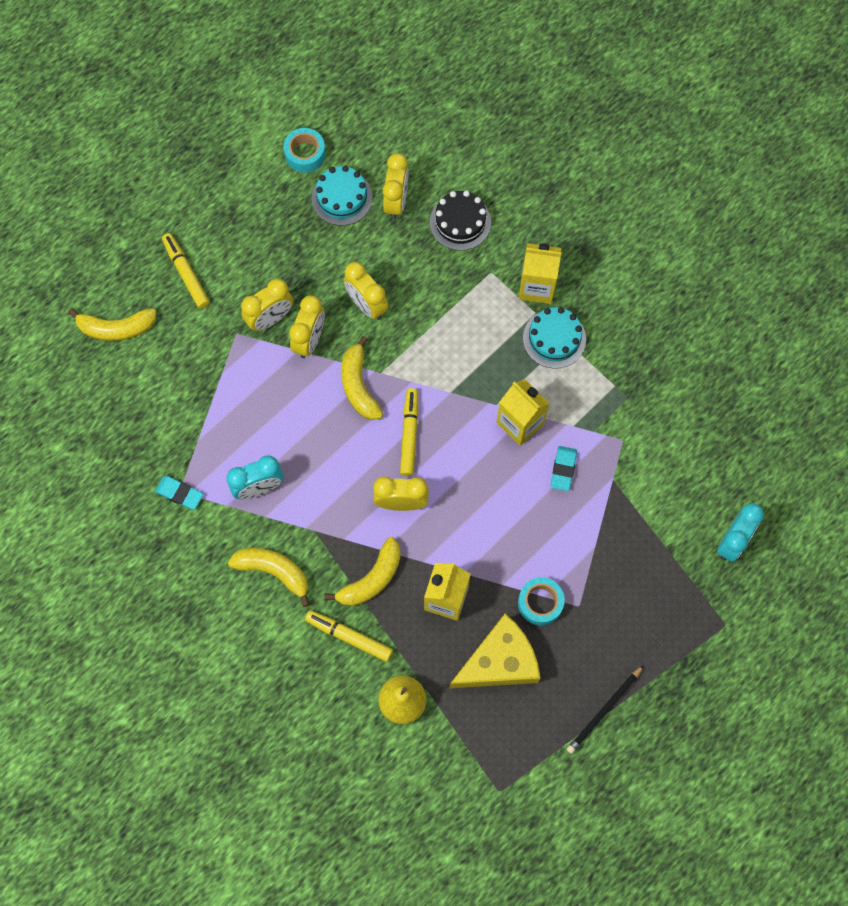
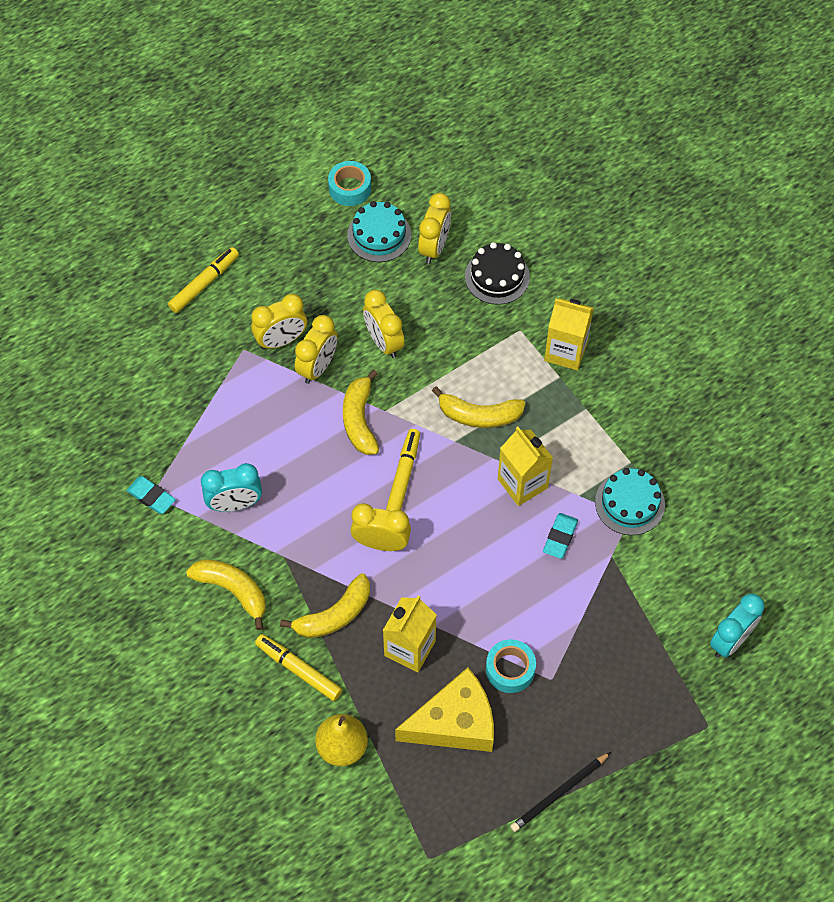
camera: 10 degrees right, 10 degrees down
yellow banana [68,308,156,341] -> yellow banana moved to [432,386,525,428]
yellow marker [162,233,210,309] -> yellow marker turned 60 degrees clockwise [168,247,239,313]
turquoise cake [523,307,586,368] -> turquoise cake moved to [595,468,665,535]

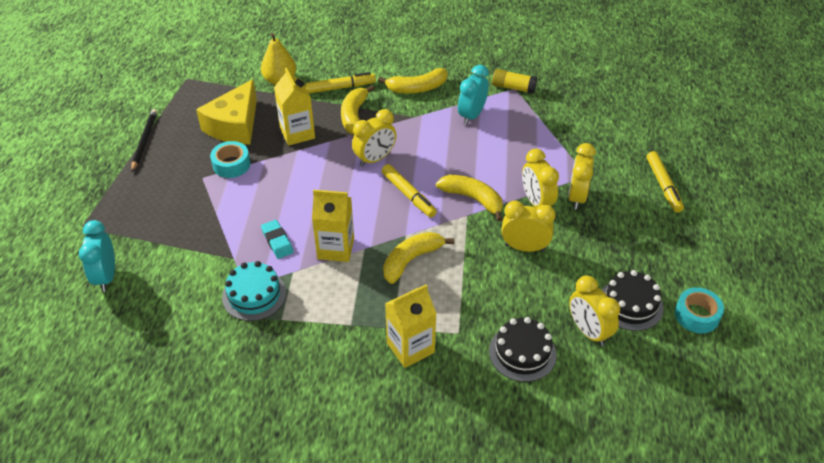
camera: 130 degrees right, 15 degrees down
turquoise eraser [127,476,176,514] -> yellow glue stick [492,69,537,94]
turquoise cake [347,201,411,262] -> black cake [602,270,664,331]

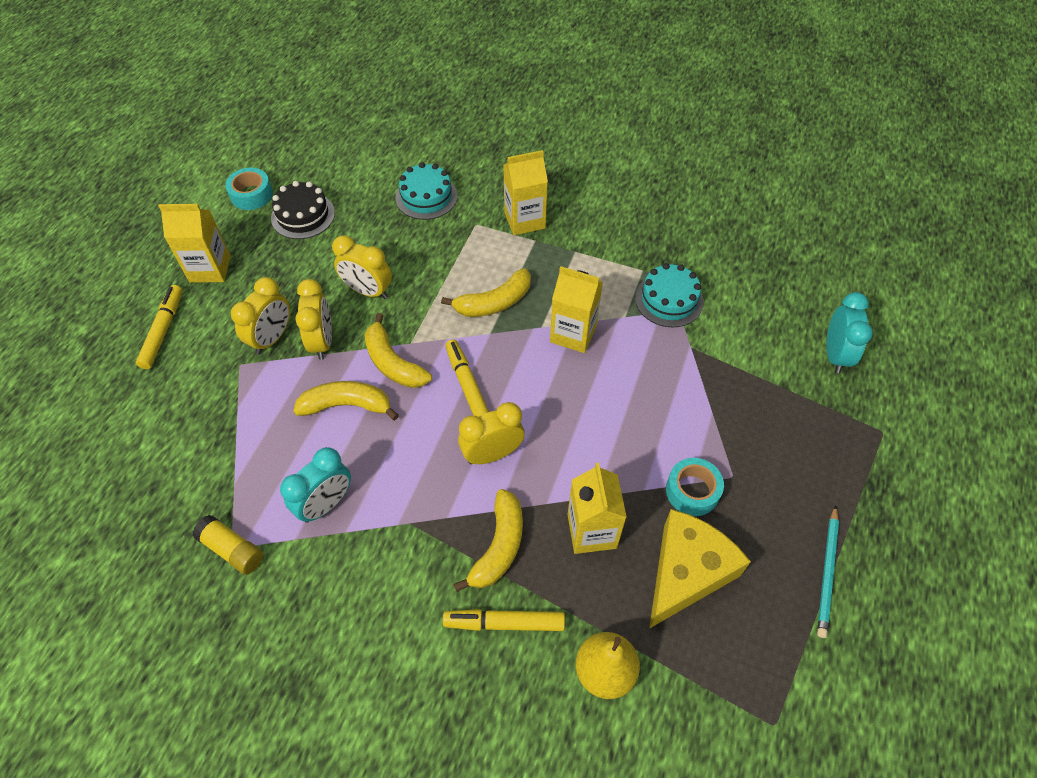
camera: 165 degrees left, 10 degrees up
black pencil [131,109,157,172] -> turquoise pencil [817,505,839,638]
turquoise eraser [261,220,293,259] -> none
yellow banana [378,68,448,94] -> yellow banana moved to [293,381,399,420]
black cake [489,317,557,382] -> turquoise cake [395,162,458,220]
yellow clock [569,276,620,346] -> none
none -> yellow carton [158,204,230,283]

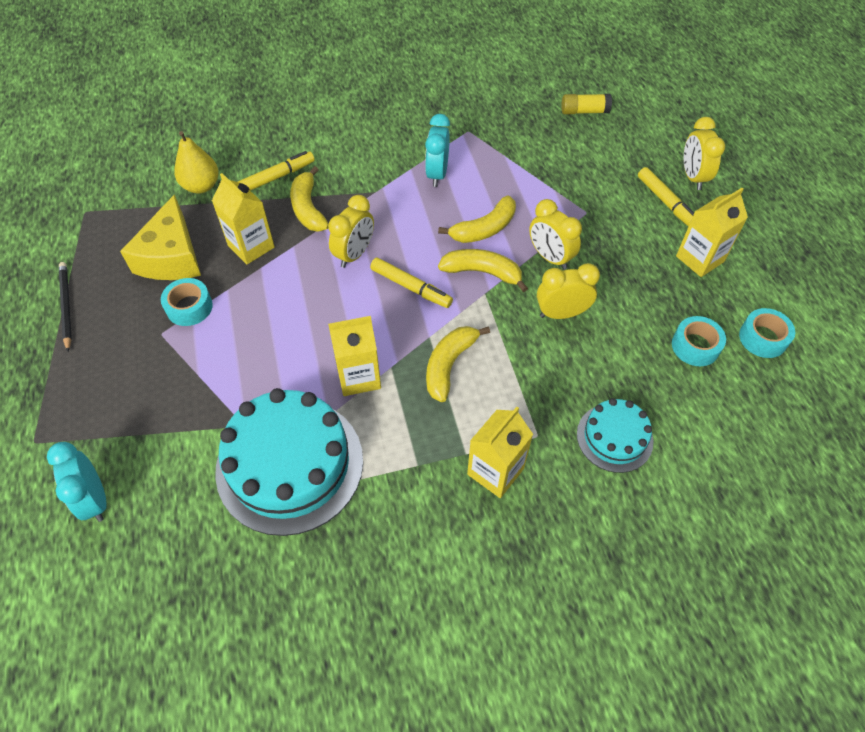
camera: 145 degrees right, 0 degrees up
yellow glue stick [192,515,264,575] -> yellow glue stick moved to [561,94,612,115]
yellow clock [231,277,290,354] -> yellow clock moved to [684,117,725,190]
black cake [271,181,335,239] -> turquoise tape [672,316,726,366]
turquoise cake [635,263,704,327] -> turquoise cake [215,388,363,536], size x1.89
turquoise pencil [817,505,839,638] -> black pencil [59,262,72,352]

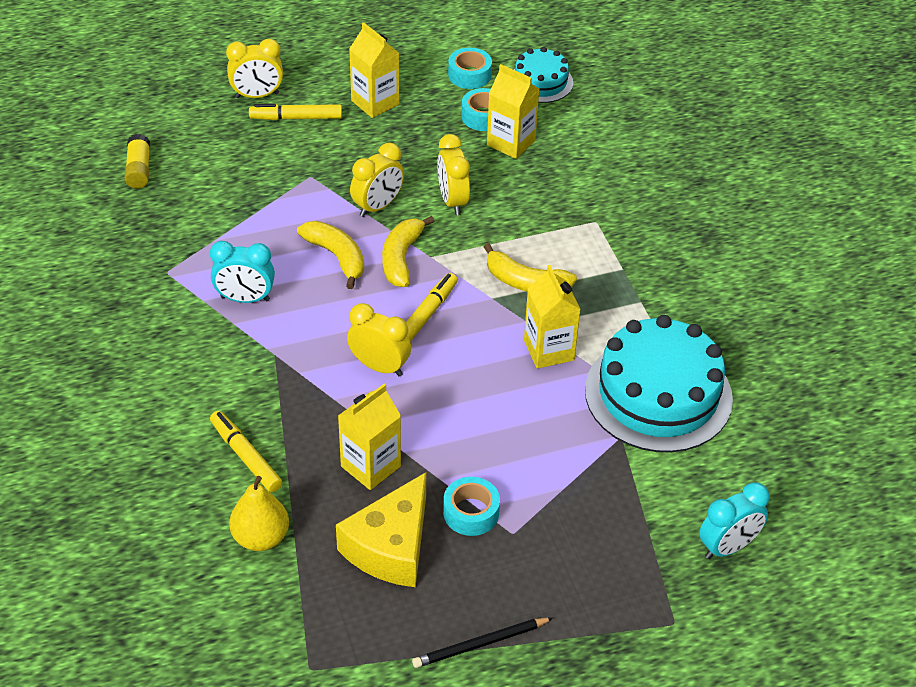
camera: 95 degrees left, 10 degrees down
yellow cheese [120,194,201,280] -> yellow cheese turned 120 degrees clockwise [336,472,426,587]
yellow banana [290,166,329,232] -> none
yellow carton [467,407,533,498] -> yellow carton moved to [487,64,539,159]
turquoise cake [577,398,654,473] -> turquoise cake moved to [514,47,573,103]
yellow marker [638,167,694,227] -> yellow marker turned 150 degrees counterclockwise [249,104,342,120]

